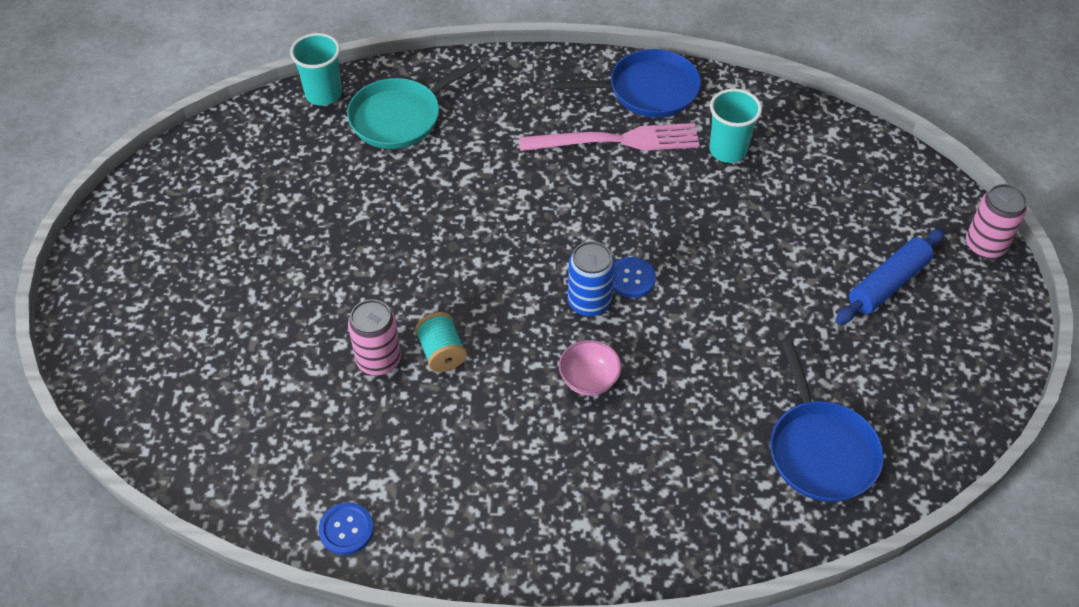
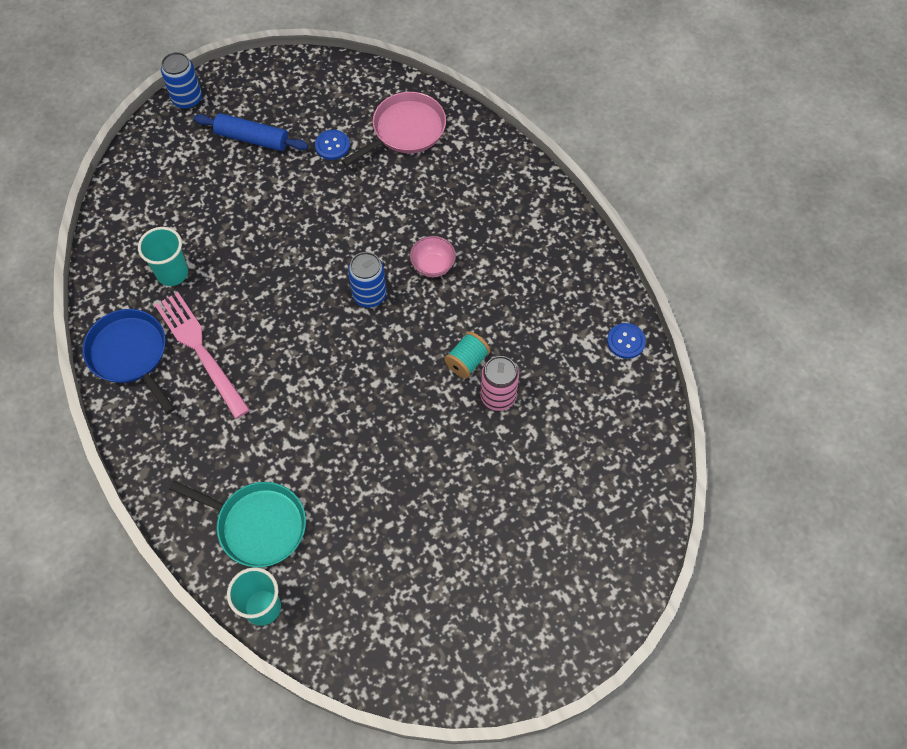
camera: 120 degrees left, 10 degrees up
blue button [613,257,656,298] -> blue button moved to [315,130,350,160]
blue pan [770,340,884,502] -> pink pan [342,92,446,166]
pink can [966,184,1027,259] -> blue can [161,52,202,109]

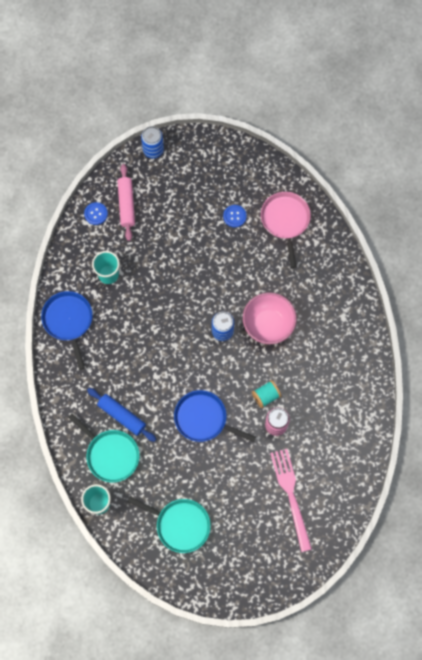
camera: 20 degrees right, 10 degrees up
pink fork [155,292,250,419] -> pink fork moved to [270,449,312,552]
blue rolling pin [194,113,308,151] -> blue rolling pin moved to [87,388,156,442]
pink pan [342,92,446,166] -> pink pan turned 75 degrees counterclockwise [261,192,311,268]
pink bowl [410,236,456,277] -> pink bowl [243,293,297,344], size x1.79
blue button [607,323,646,359] -> blue button moved to [84,202,108,225]
none -> pink rolling pin [117,164,135,241]
none -> turquoise pan [128,496,211,553]
none -> blue pan [174,390,256,442]

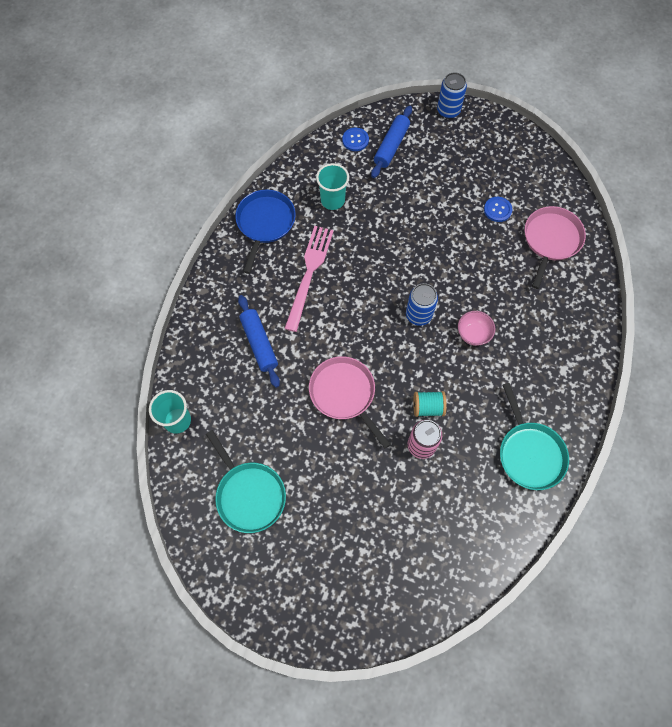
camera: 30 degrees right, 5 degrees down
turquoise pan [68,413,140,483] -> turquoise pan moved to [500,383,569,490]
pink rolling pin [117,164,135,241] -> blue rolling pin [371,106,412,178]
blue pan [174,390,256,442] -> pink pan [309,356,391,449]
pink bowl [243,293,297,344] -> pink bowl [458,311,495,346], size x0.56
pink fork [270,449,312,552] -> pink fork moved to [284,226,334,332]

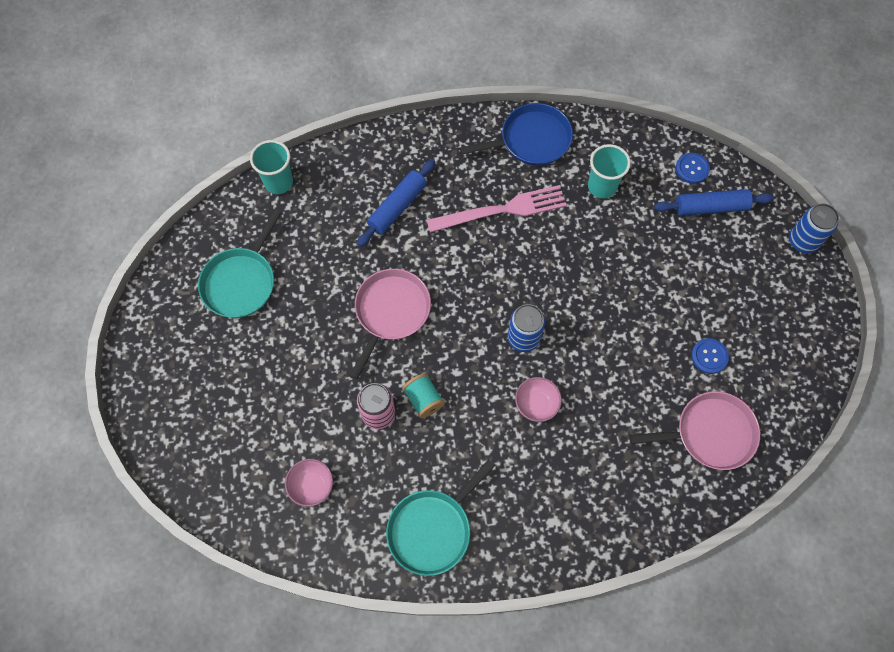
camera: 60 degrees right, 0 degrees up
none -> pink bowl [285,459,333,507]

